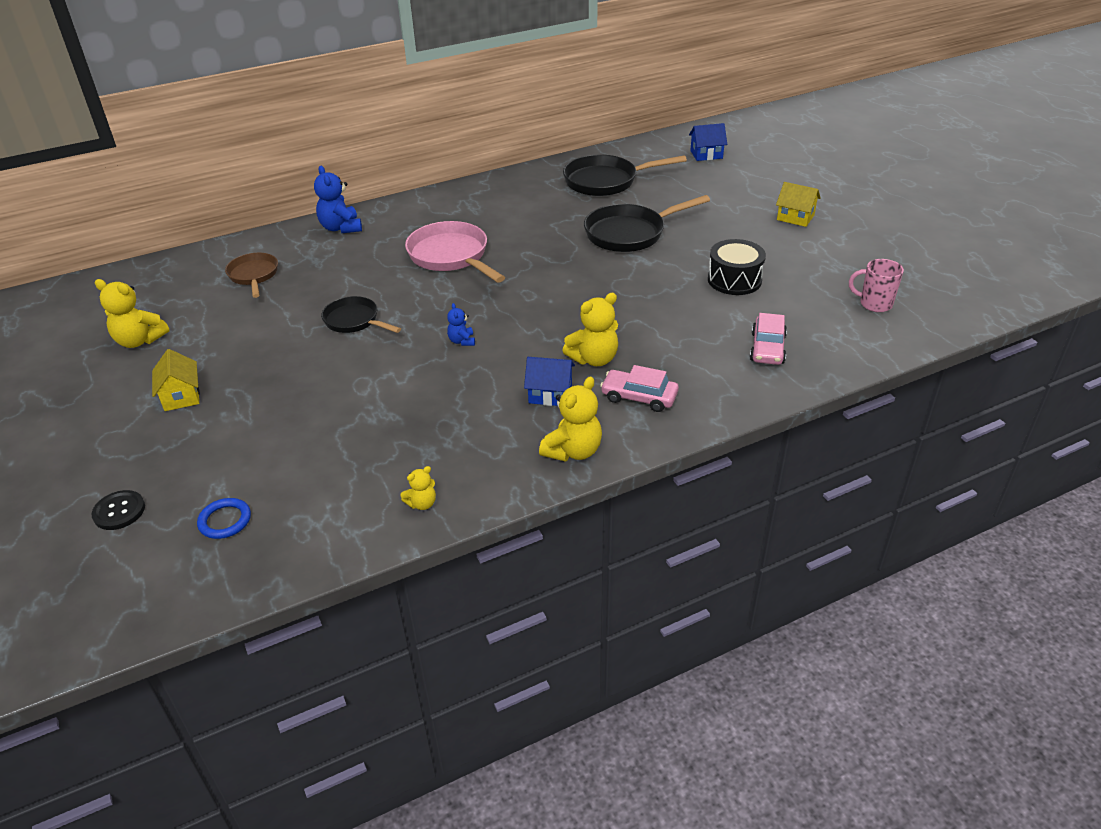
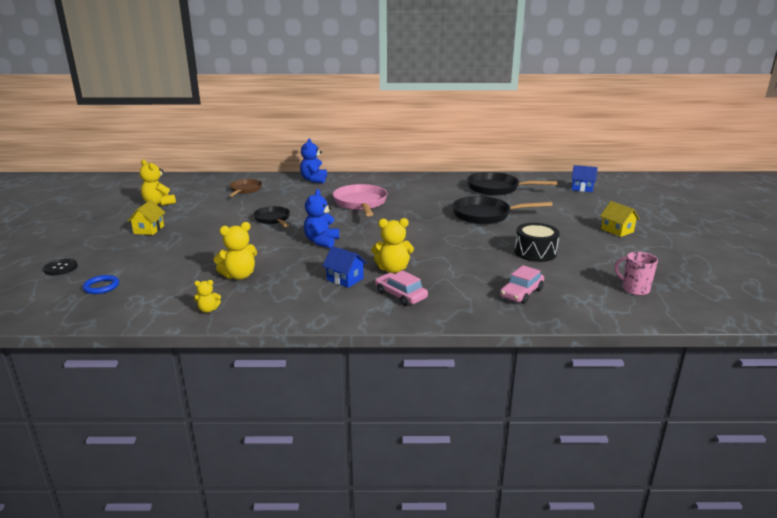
camera: 25 degrees right, 15 degrees down
blue teddy bear [447,303,475,346] -> blue teddy bear [304,189,339,248], size x1.83
yellow teddy bear [539,376,602,462] -> yellow teddy bear moved to [214,222,257,280]

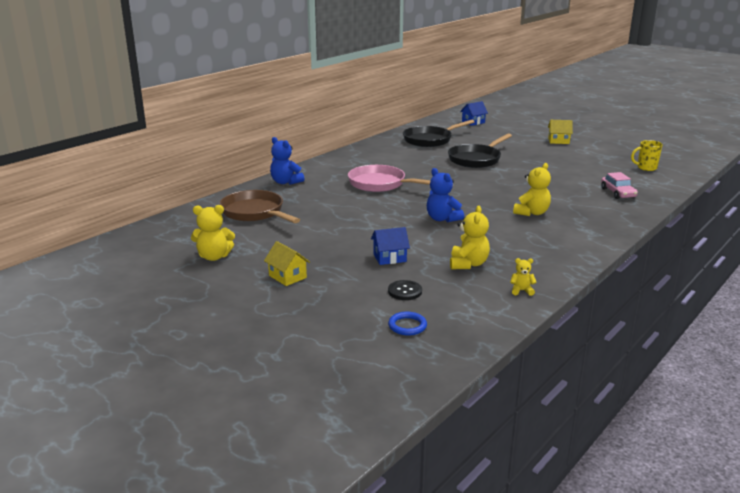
camera: 50 degrees left, 0 degrees up
black button [43,259,78,275] -> black button moved to [388,280,422,300]
yellow teddy bear [194,280,221,313] -> yellow teddy bear turned 120 degrees counterclockwise [510,258,537,296]
brown pan [229,179,262,197] -> brown pan [219,190,300,223], size x1.61
black pan [253,206,290,227] -> none
blue house [322,246,367,288] -> blue house moved to [371,227,410,265]
pink car [375,271,428,306] -> none
black drum [514,223,560,262] -> none
pink mug [615,252,658,295] -> yellow mug [631,140,663,171]

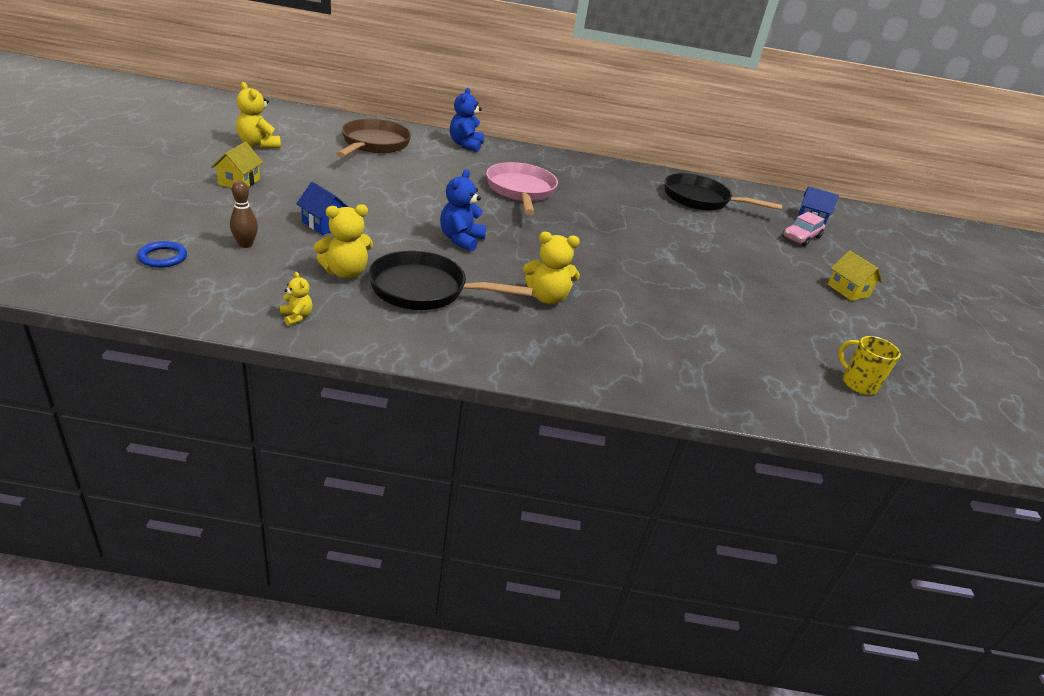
camera: 50 degrees right, 10 degrees up
black button [388,280,422,300] -> brown bowling pin [230,181,258,248]
black pan [448,133,512,168] -> black pan moved to [368,251,533,310]
pink car [601,172,638,199] -> pink car moved to [782,212,825,247]

